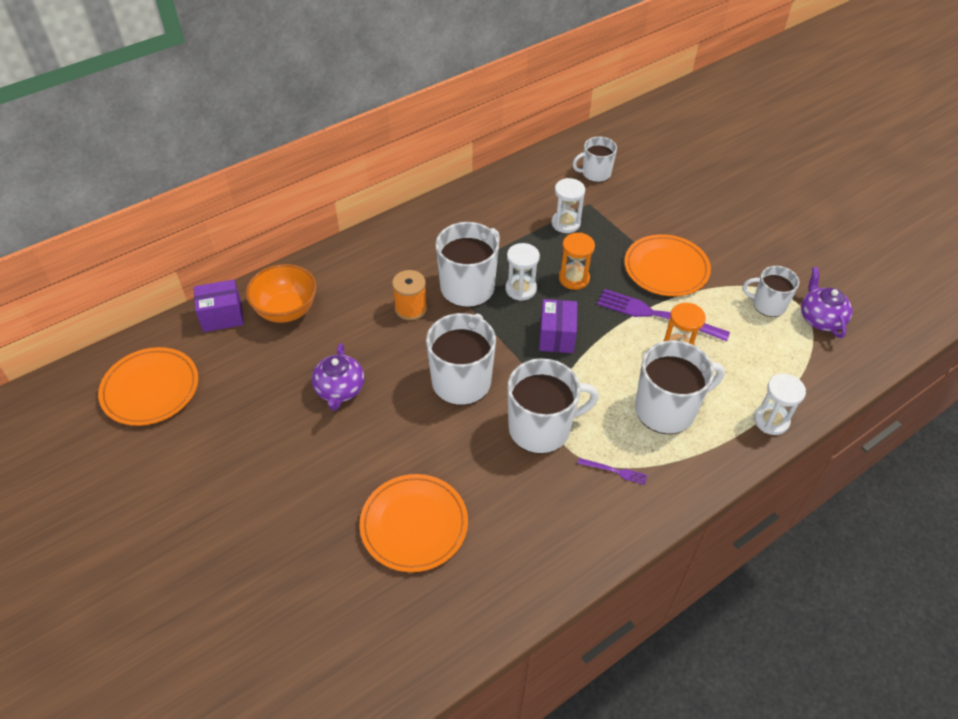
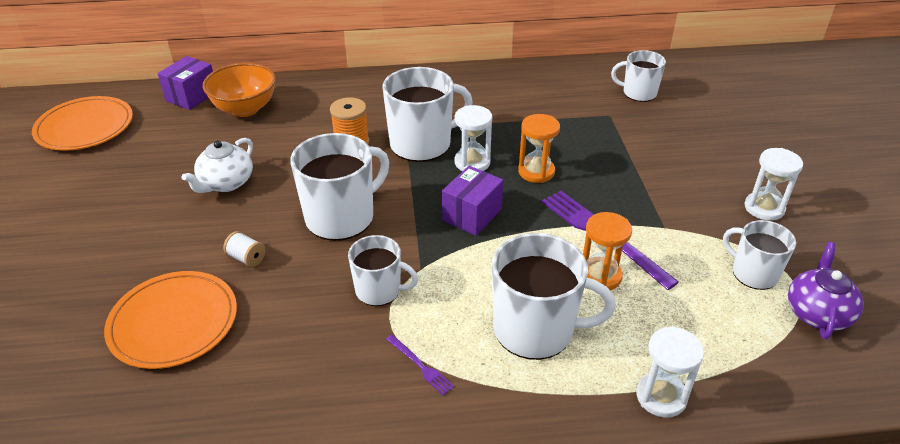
camera: 30 degrees right, 10 degrees down
purple box [194,279,244,332] -> purple box turned 75 degrees counterclockwise [157,56,213,110]
purple teapot [312,343,365,410] -> white teapot [182,138,253,193]
white mug [507,358,599,454] -> white mug [348,235,418,306], size x0.60
white hourglass [551,178,585,233] -> white hourglass moved to [745,148,803,221]
orange plate [624,234,711,296] -> none
none -> white spool [223,231,266,267]

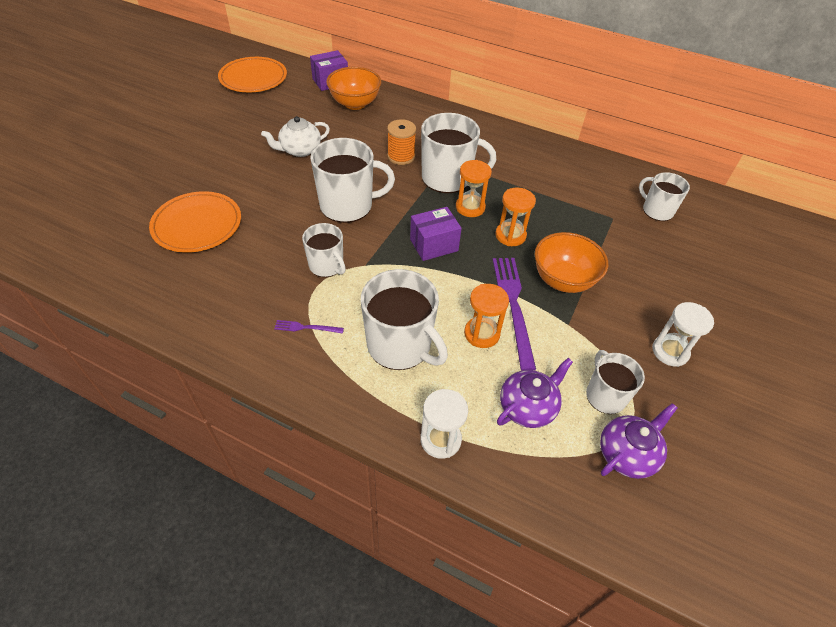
camera: 30 degrees right, 10 degrees up
white spool [223,231,266,267] -> none
purple fork [386,335,455,396] -> purple fork turned 105 degrees clockwise [274,320,344,333]
white hourglass [455,105,492,171] -> orange hourglass [456,160,492,217]
none -> purple teapot [497,358,573,428]
none -> orange bowl [535,232,608,293]

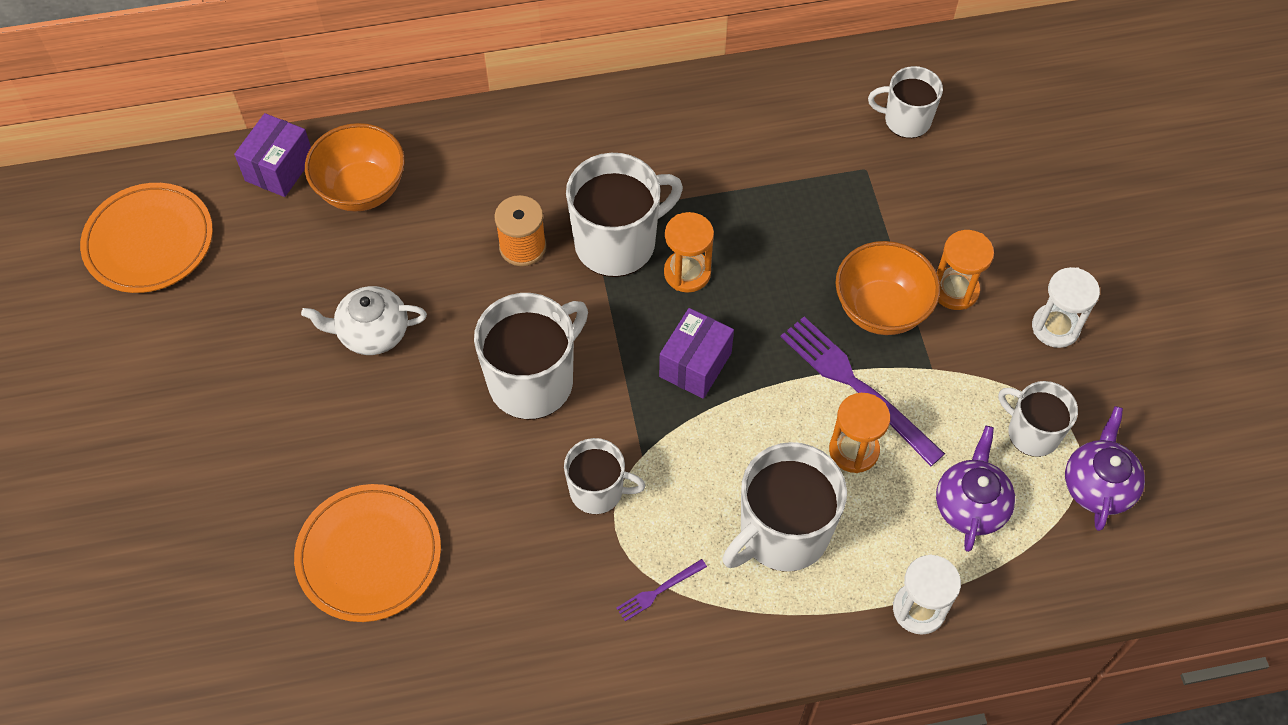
camera: 35 degrees left, 10 degrees up
white teapot [261,116,330,157] -> white teapot turned 60 degrees clockwise [301,286,427,355]
white mug [361,269,448,370] -> white mug turned 135 degrees clockwise [723,442,847,572]
orange hourglass [495,187,536,246] -> orange hourglass moved to [937,230,994,310]

